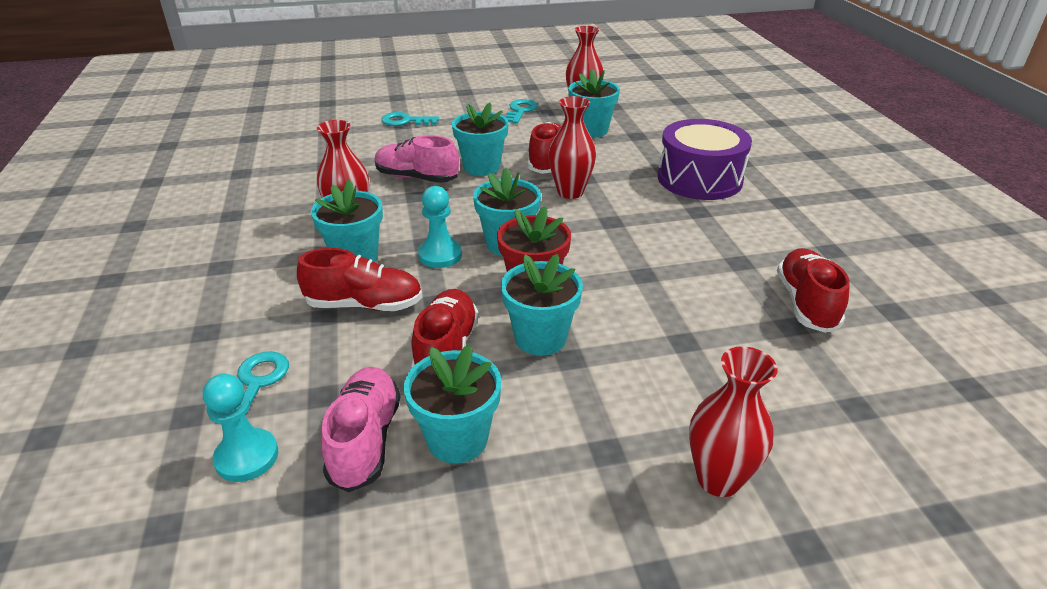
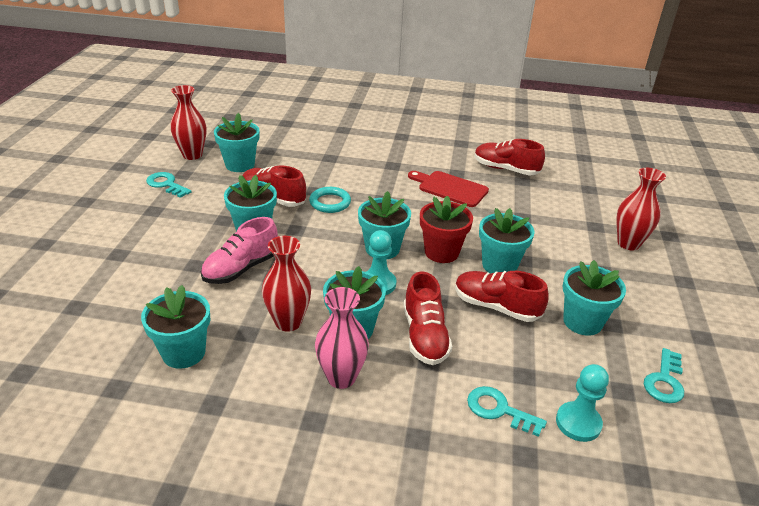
camera: 70 degrees left, 0 degrees up
red shoe [297,248,422,311] -> red shoe turned 150 degrees clockwise [403,271,452,365]
pink shoe [321,367,400,492] -> none
turquoise key [381,112,439,126] -> turquoise key moved to [644,348,684,403]
red vase [548,96,596,199] -> turquoise ring [309,187,351,213]
purple drum [658,119,752,200] -> none
none -> turquoise flower pot [141,285,210,369]
none -> pink vase [315,287,369,389]
none -> red cutting board [408,171,489,207]

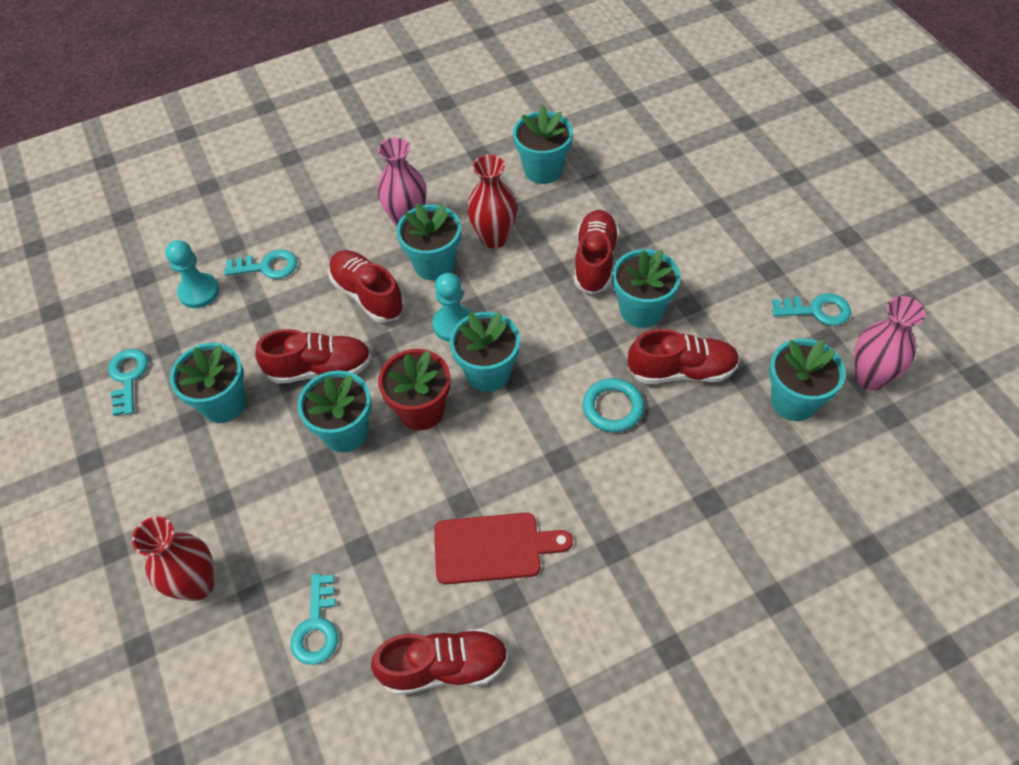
camera: 150 degrees right, 20 degrees up
red vase [170,85,206,160] -> pink vase [854,296,926,391]
pink shoe [201,217,278,284] -> red shoe [574,210,619,294]
none -> turquoise key [291,574,338,665]

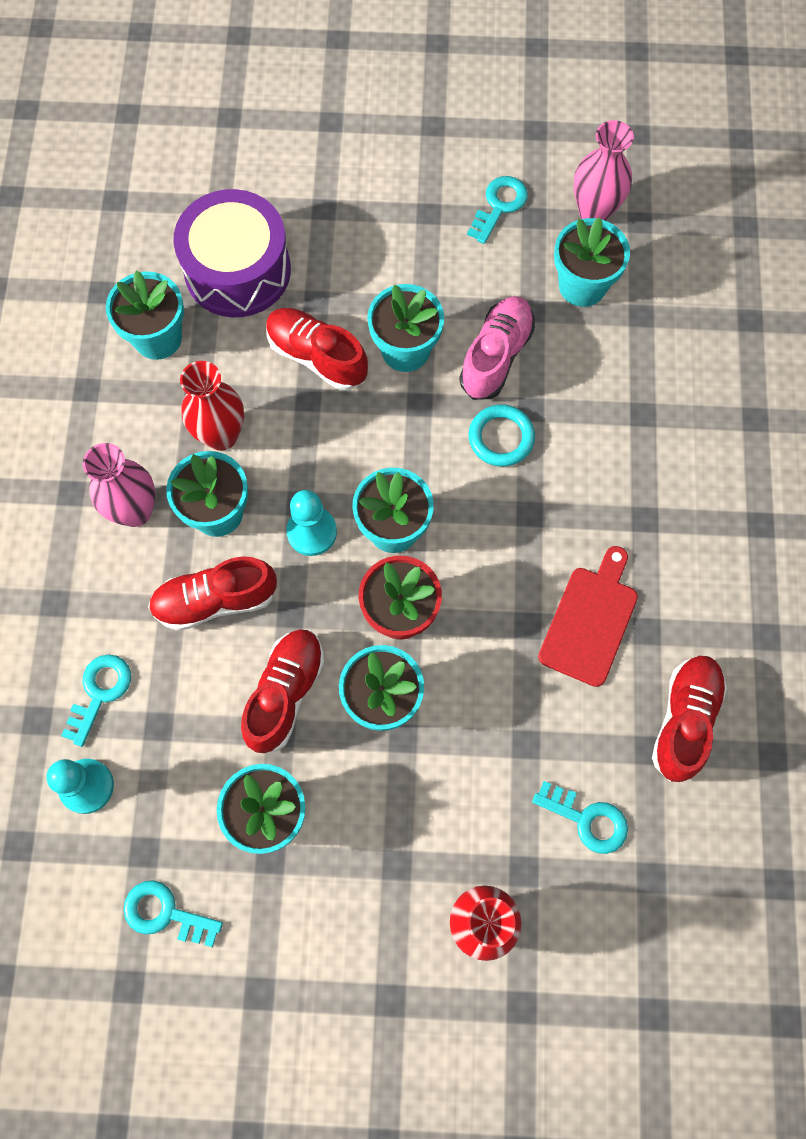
camera: 65 degrees left, 15 degrees up
red shoe [628,329,740,384] -> pink shoe [459,296,535,400]
none -> purple drum [173,189,291,317]

